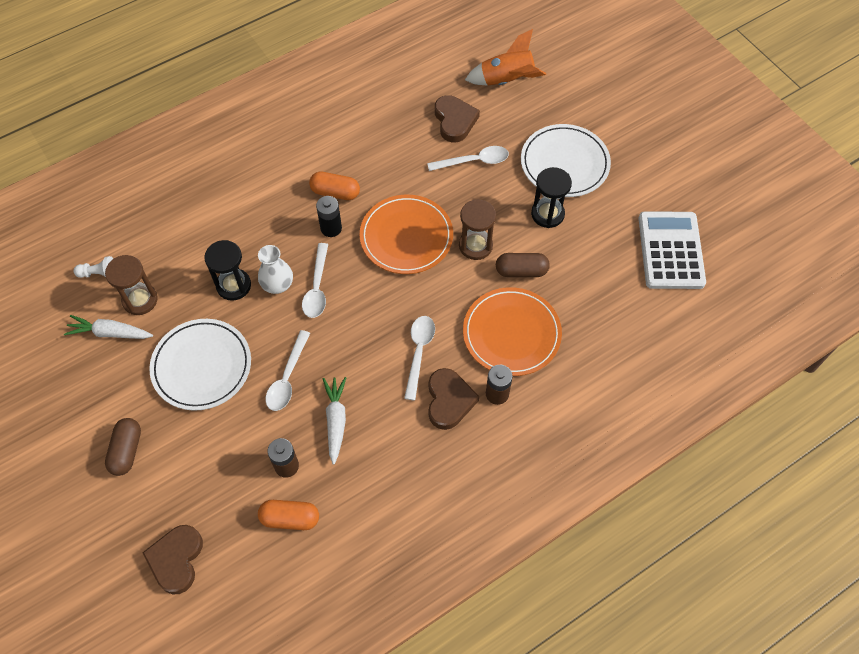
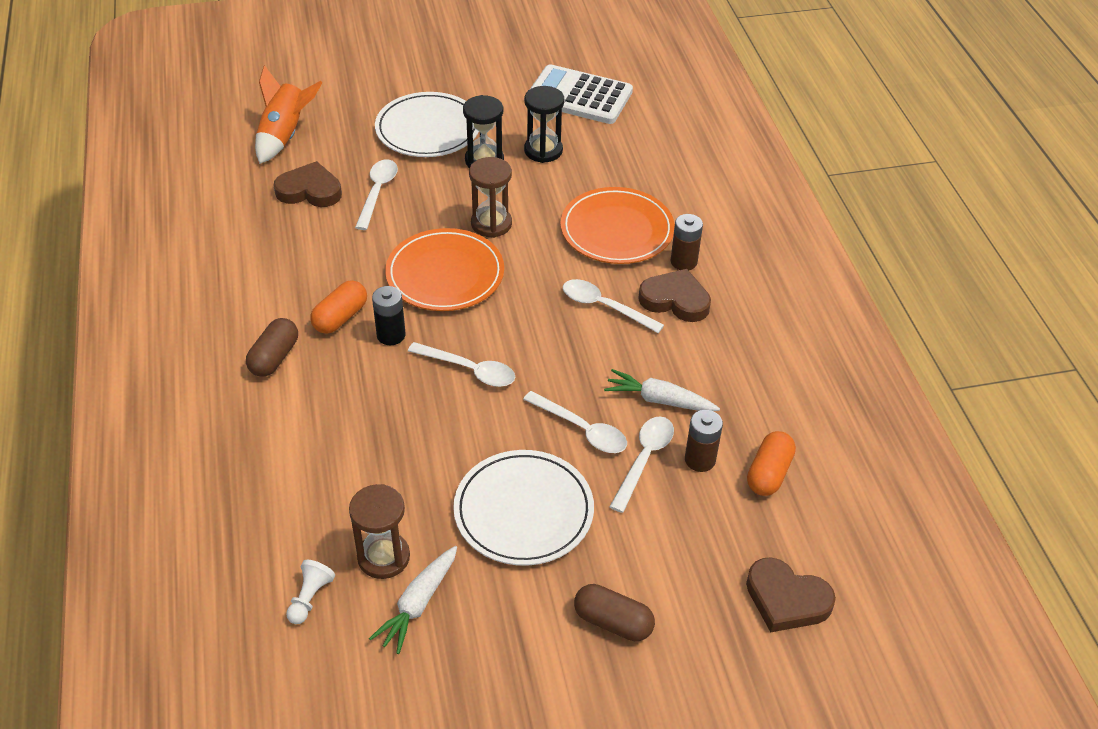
camera: 70 degrees left, 15 degrees down
black hourglass [204,240,251,301] -> black hourglass moved to [524,86,564,163]
white vase [258,245,293,294] -> none
brown capsule [496,253,550,277] -> brown capsule moved to [246,318,298,377]
none -> white spoon [609,417,674,513]

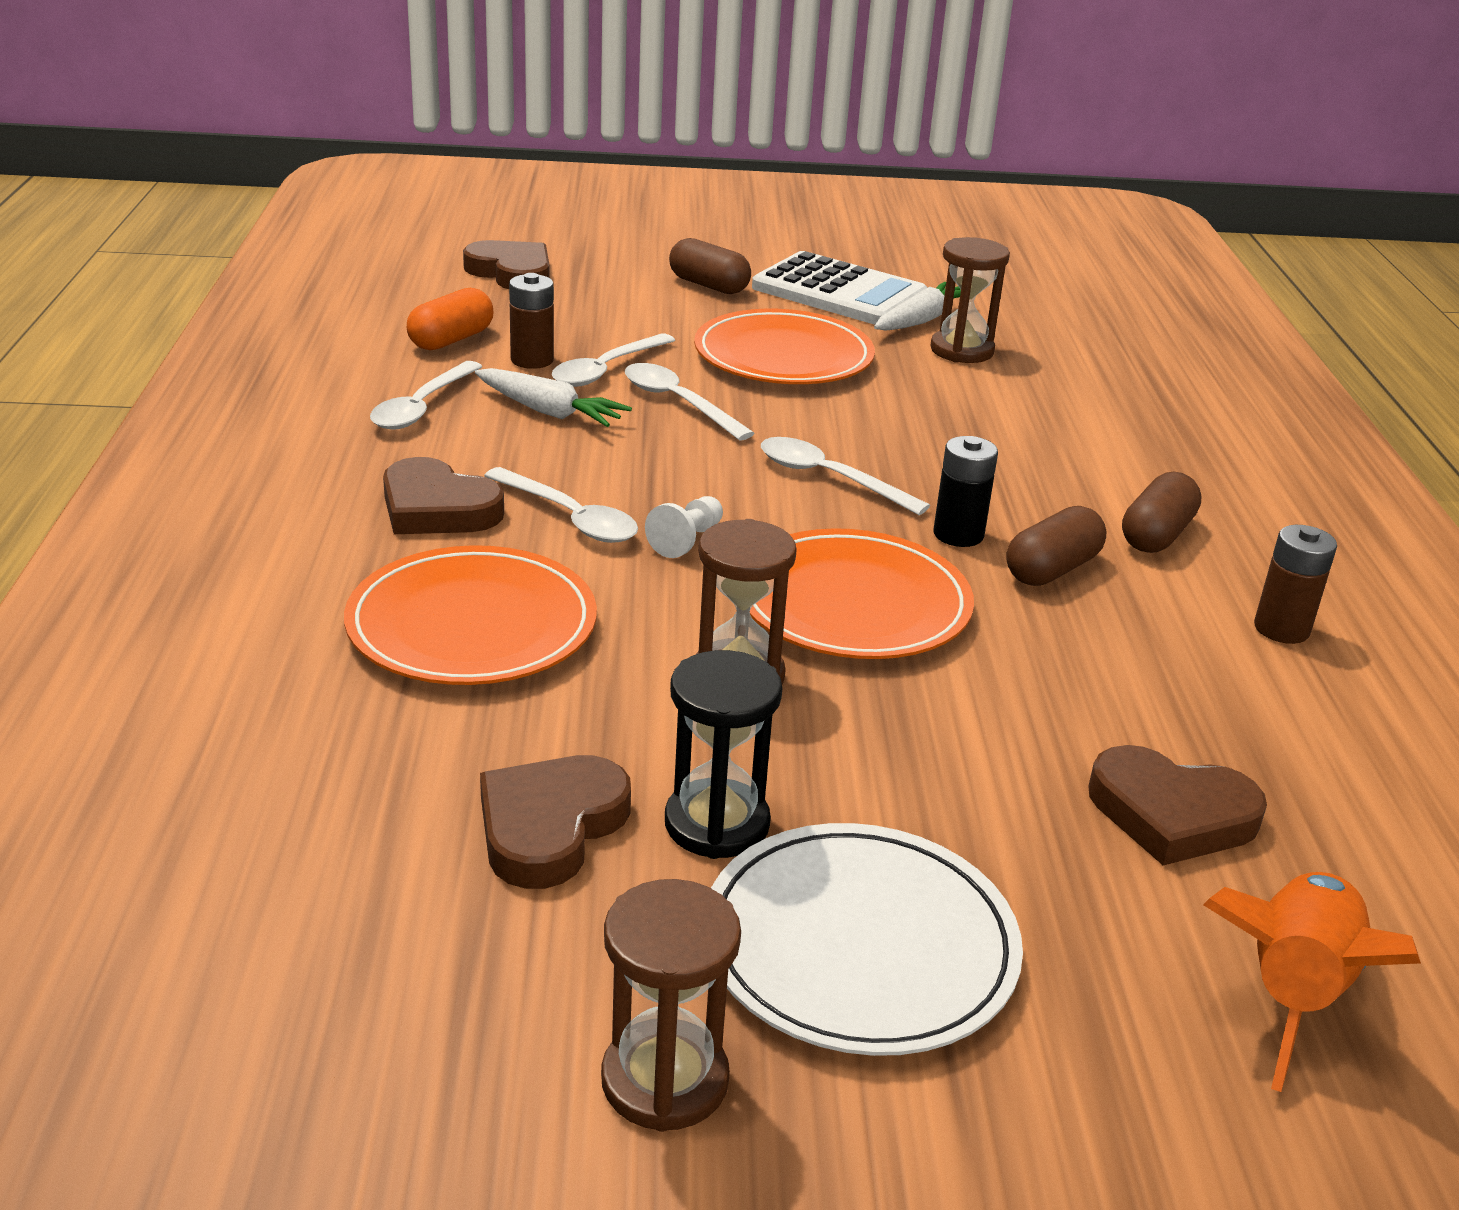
camera: 170 degrees left, 15 degrees down
white pawn [286,560,335,624] -> white pawn moved to [645,496,723,558]
orange capsule [310,281,367,334] -> brown capsule [1006,506,1107,586]
white spoon [355,159,398,230] -> white spoon moved to [370,361,483,430]
white plate [453,450,594,566] -> orange plate [694,309,875,384]
black hourglass [524,86,564,163] -> brown heart [480,755,631,889]
white calculator [530,64,633,124] -> white calculator moved to [752,251,928,325]
brown battery [671,214,703,270] -> brown battery moved to [1254,525,1337,644]
none -> brown hourglass [601,879,741,1132]

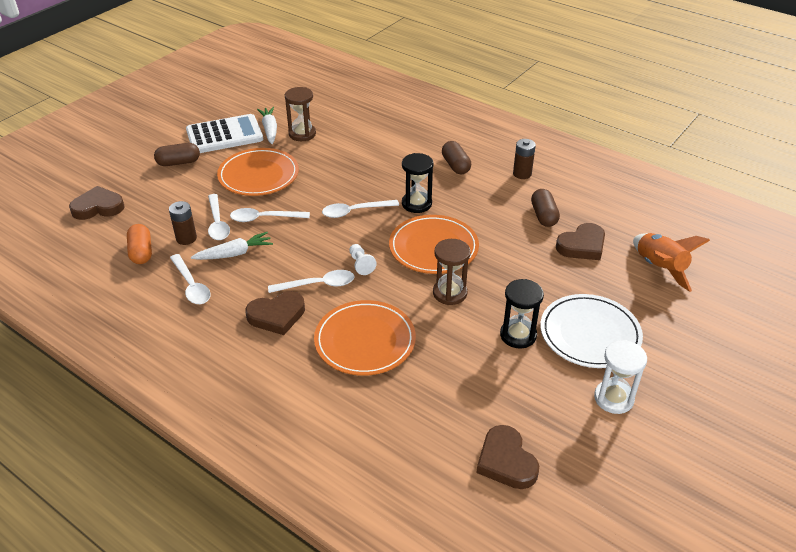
camera: 50 degrees left, 10 degrees up
brown heart [480,755,631,889] -> brown heart moved to [476,425,539,489]
brown hourglass [601,879,741,1132] -> white hourglass [594,340,647,414]
black battery [934,436,998,547] -> black hourglass [402,153,434,213]
brown capsule [1006,506,1107,586] -> brown capsule moved to [531,189,560,227]

